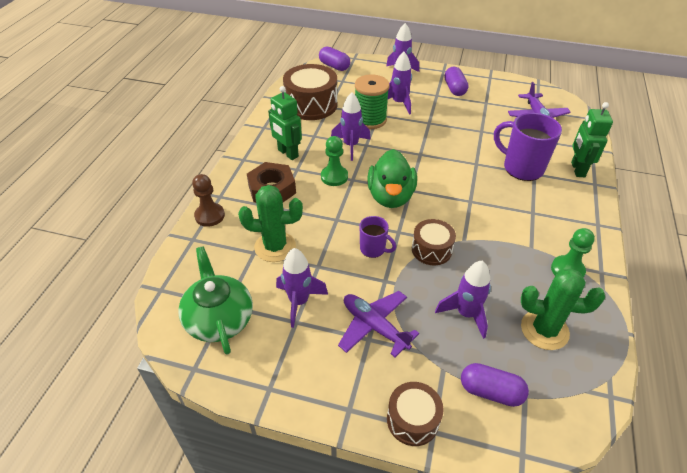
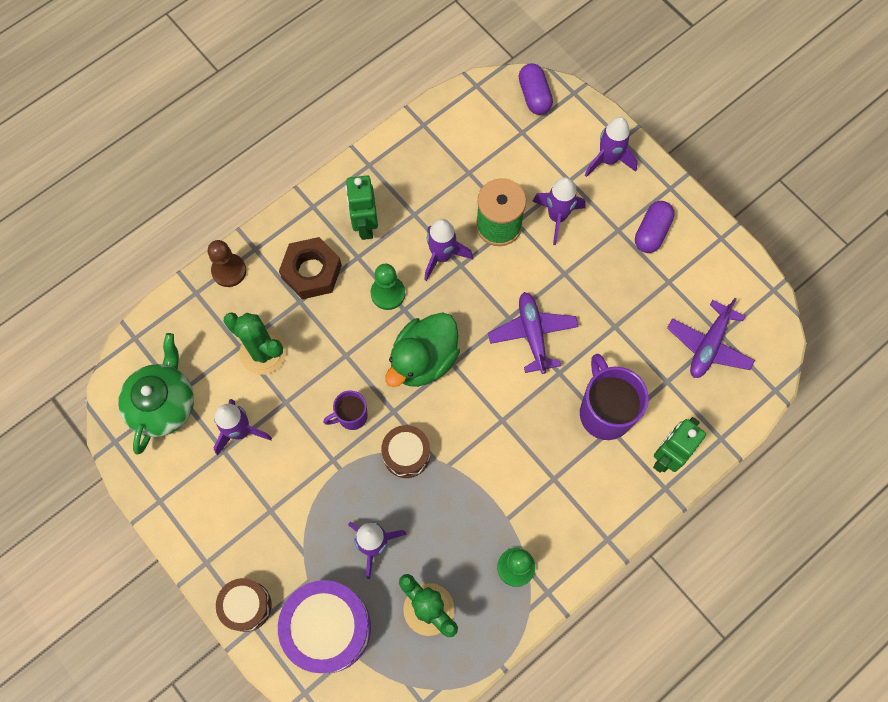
camera: 35 degrees right, 25 degrees up
brown drum [283,64,337,120] -> none
purple plane [338,291,419,357] -> purple plane moved to [488,292,579,374]
purple mug [359,216,396,258] -> purple mug turned 90 degrees clockwise [323,391,368,430]
purple capsule [461,363,529,407] -> purple drum [278,580,371,673]

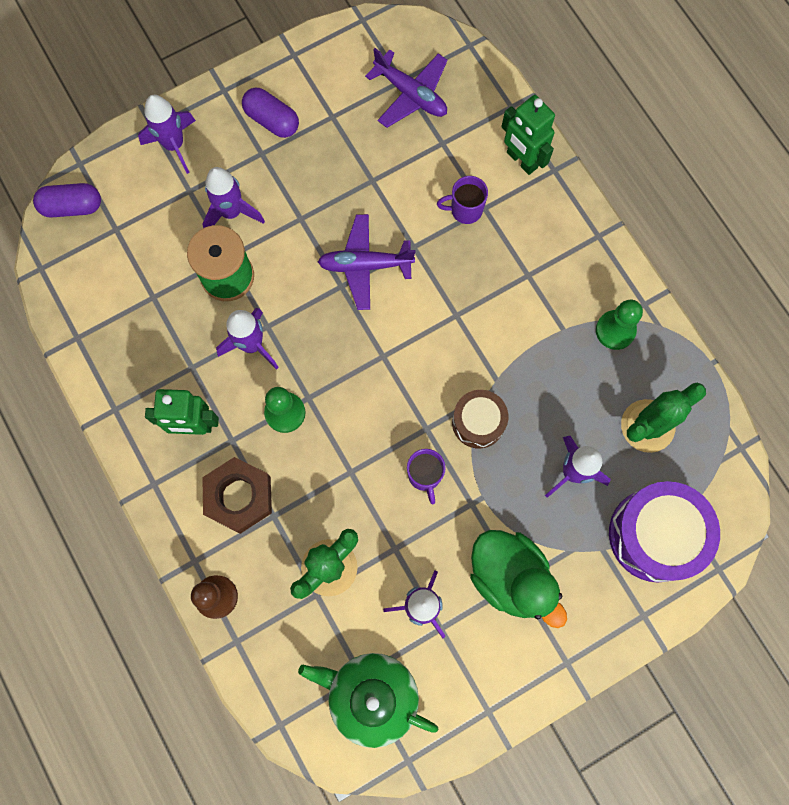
camera: 80 degrees left, 5 degrees up
brown drum [216,578,272,632] -> none
green duck [385,312,460,387] -> green duck moved to [470,530,567,628]
purple mug [580,354,649,440] -> purple mug [437,176,488,224], size x0.55

